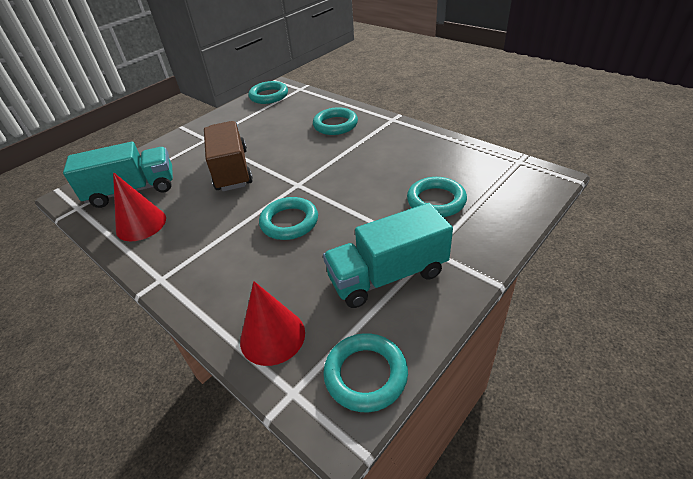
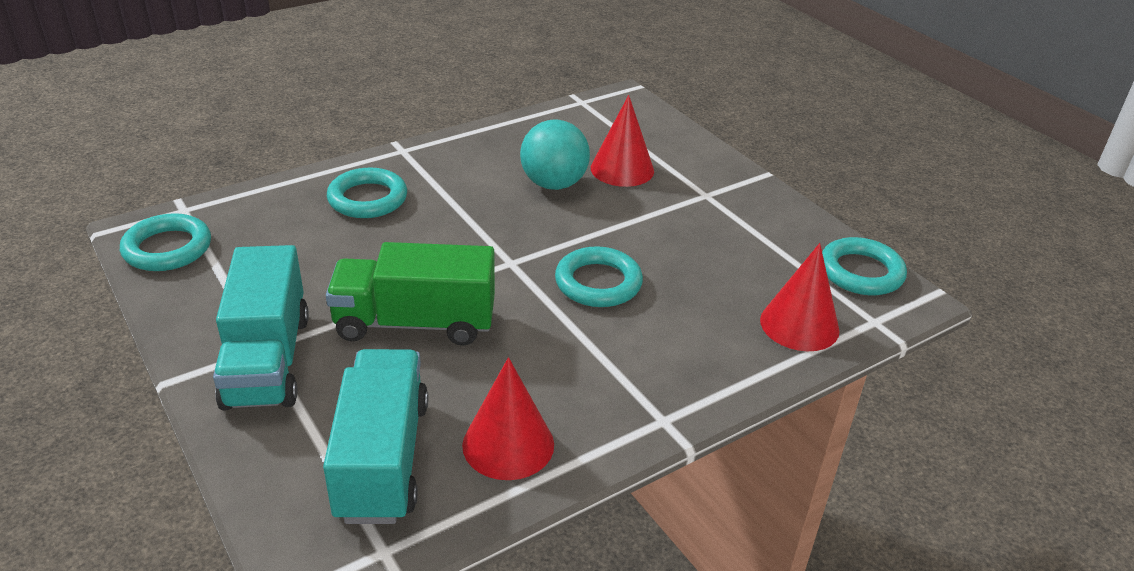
camera: 80 degrees left, 5 degrees down
brown truck [204,121,253,191] -> green truck [326,242,495,346]
turquoise truck [323,203,453,308] -> turquoise truck moved to [213,245,309,411]
turquoise ring [407,177,467,217] -> red cone [591,95,654,187]
none -> turquoise ball [520,120,590,190]

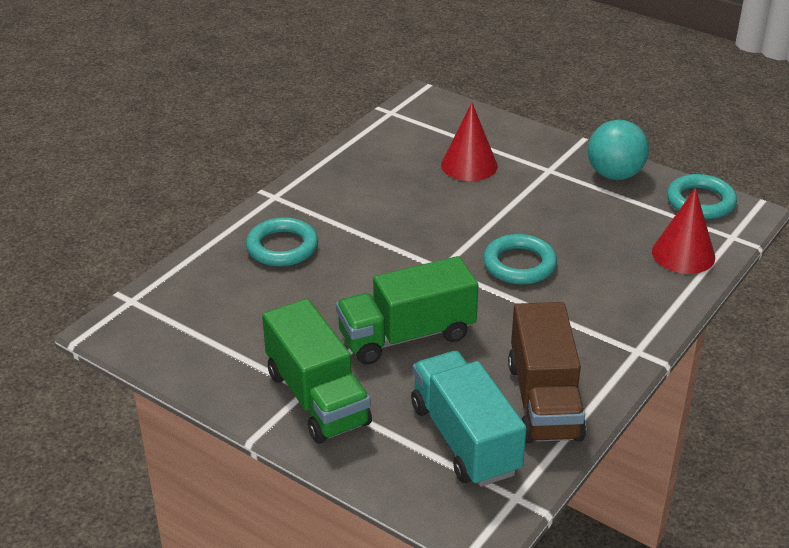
camera: 20 degrees left, 0 degrees up
turquoise ring [120,213,211,271] -> none
turquoise truck [213,245,309,411] -> green truck [262,299,372,443]
red cone [462,357,554,480] -> brown truck [508,302,586,444]
turquoise ball [520,120,590,190] -> turquoise ball moved to [588,120,649,180]

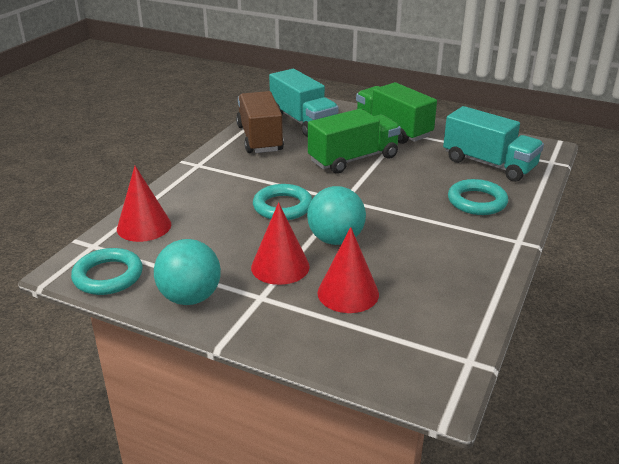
camera: 170 degrees right, 5 degrees down
none -> red cone [251,202,310,285]
none -> turquoise ball [307,186,366,245]
none -> turquoise truck [443,106,544,182]

